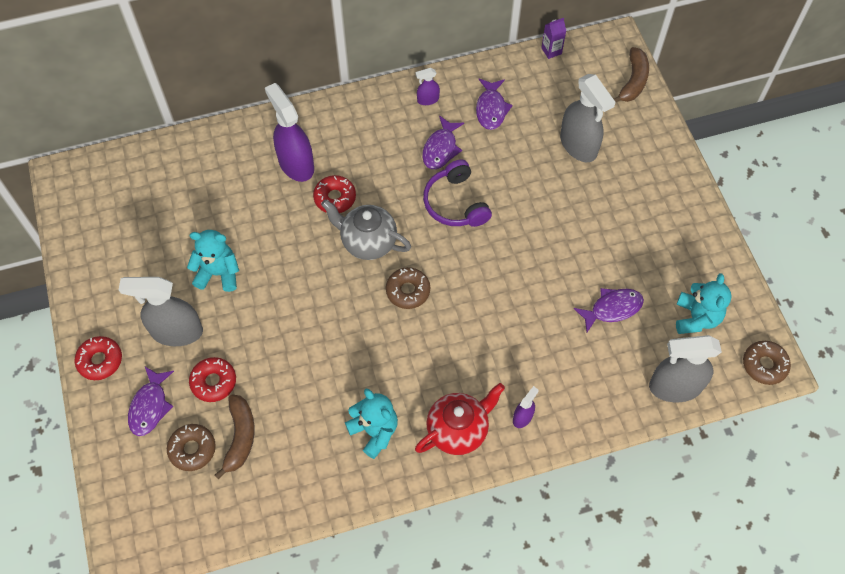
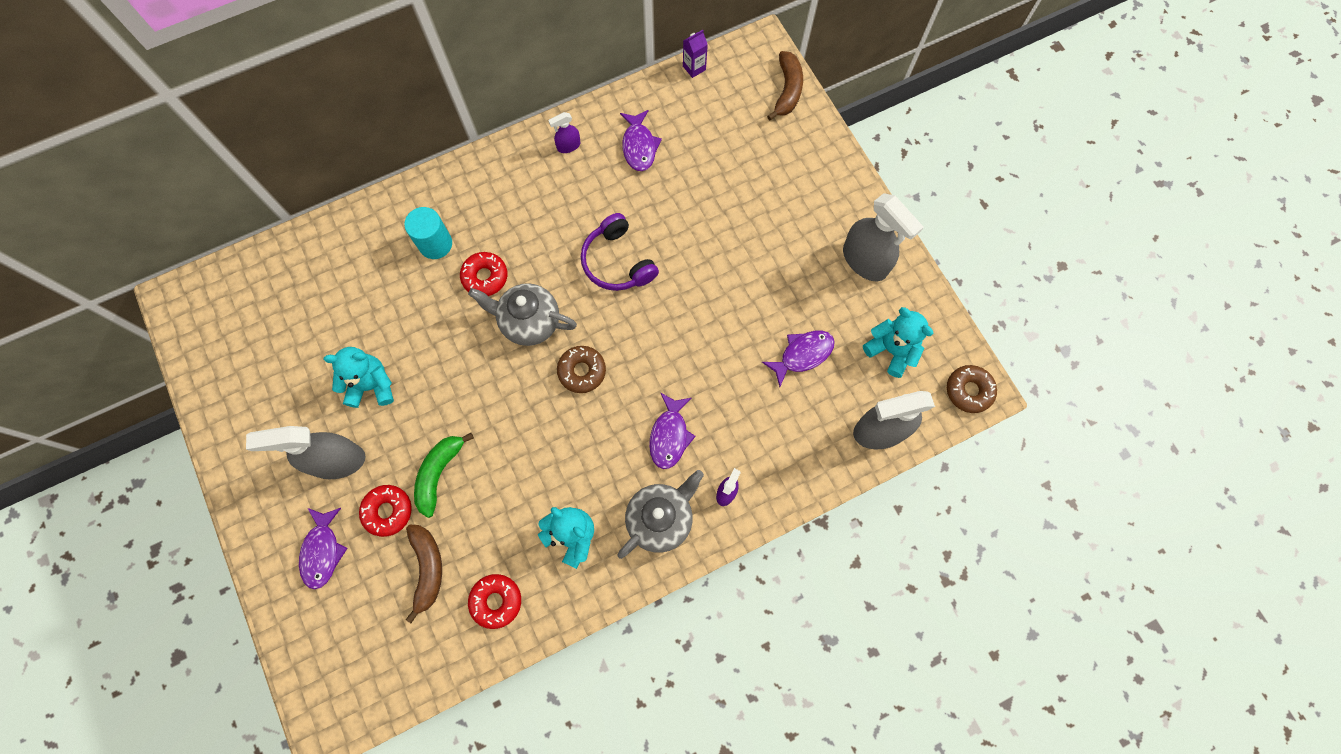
camera: 10 degrees left, 10 degrees up
red donut [75,336,122,380] -> red donut moved to [468,574,521,629]
brown donut [167,424,216,471] -> none
purple spray bottle [265,83,314,182] -> turquoise cylinder [404,207,452,259]
red teapot [415,383,505,455] -> grey teapot [617,470,704,559]
purple fish [422,116,464,169] -> purple fish moved to [649,392,696,469]
grey spray bottle [560,74,616,162] -> grey spray bottle moved to [843,193,924,281]
turquoise teddy bear [676,273,732,334] -> turquoise teddy bear turned 45 degrees counterclockwise [863,307,933,378]
none -> green banana [414,433,474,518]

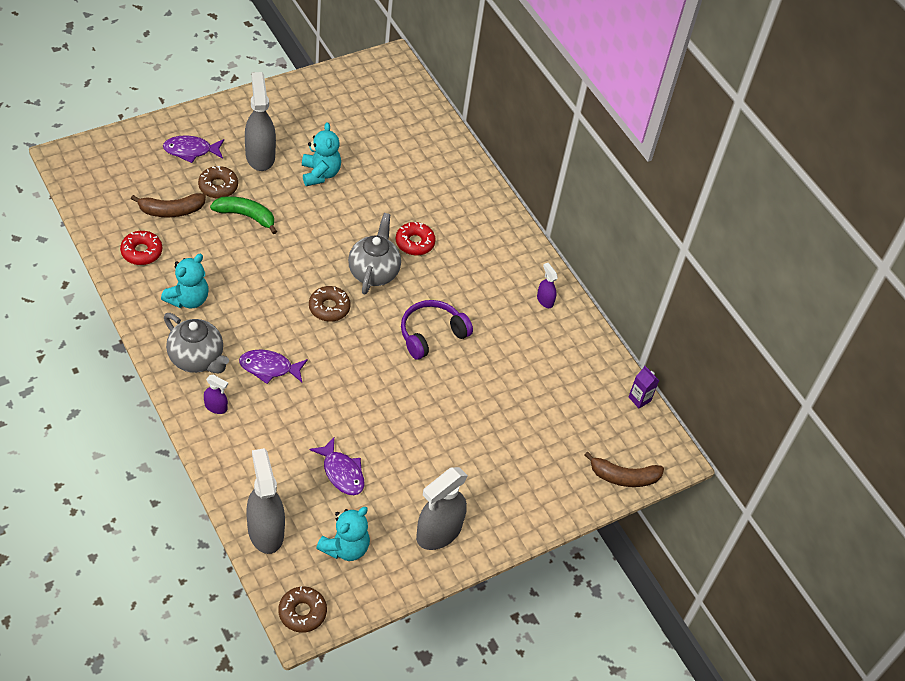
camera: 80 degrees right, 20 degrees down
red donut [359,485,412,537] -> brown donut [198,166,238,198]
turquoise cylinder [404,207,452,259] -> none
purple fish [620,110,662,171] -> none

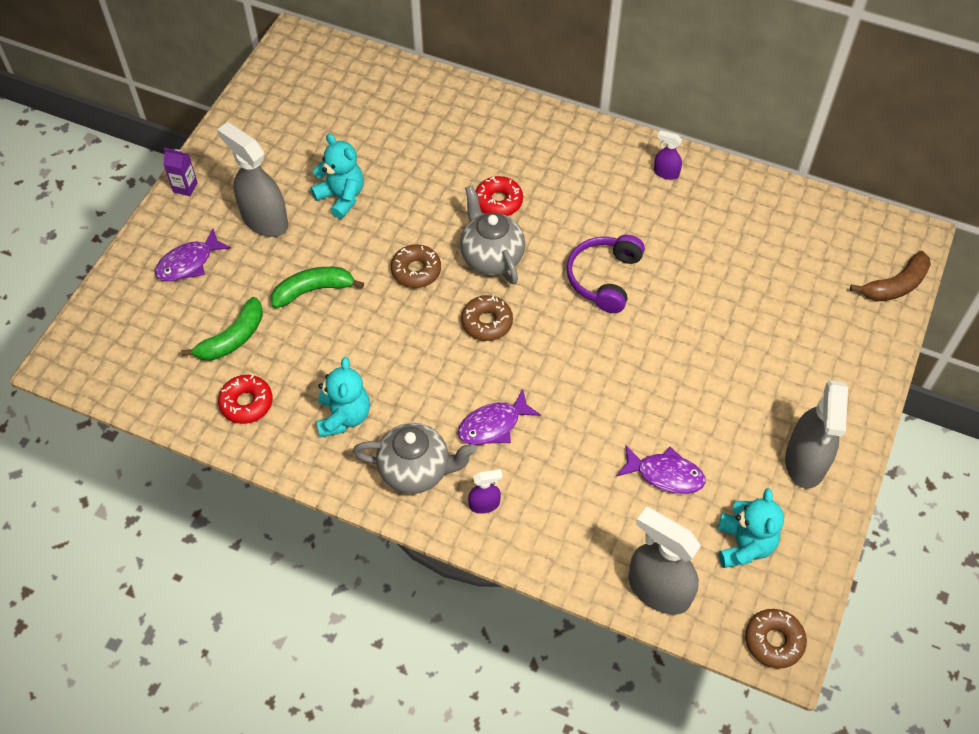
camera: 30 degrees left, 5 degrees up
brown banana [131,193,206,218] -> green banana [181,297,263,361]
brown donut [198,166,238,198] -> brown donut moved to [391,244,441,288]
purple carton [629,366,659,408] -> purple carton moved to [163,148,198,196]

